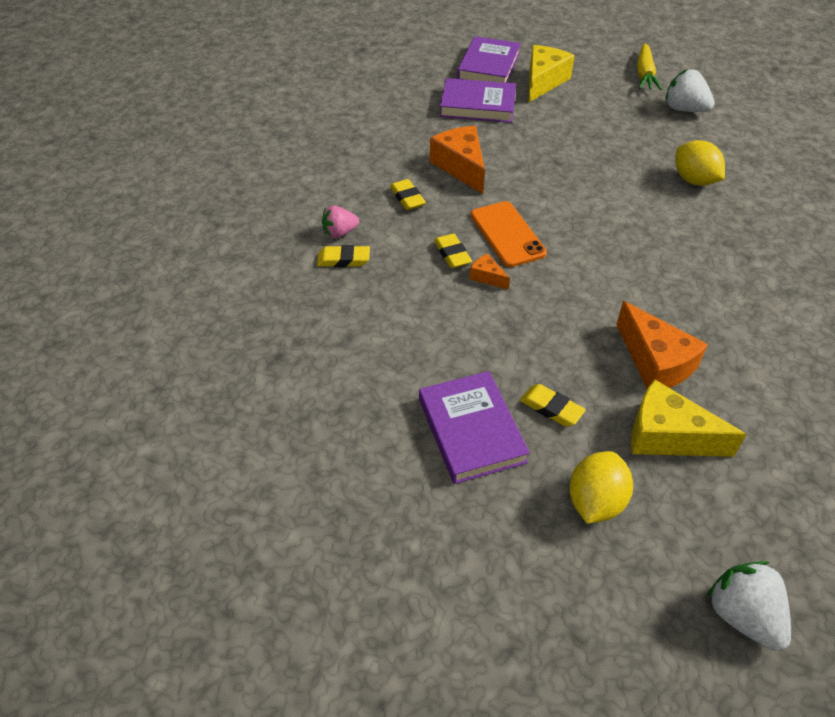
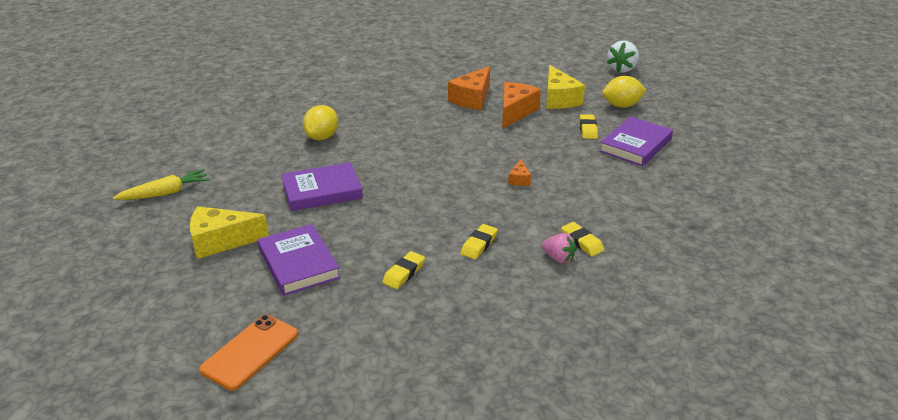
camera: 125 degrees left, 15 degrees down
orange cheese [430,126,485,194] -> orange cheese moved to [448,66,490,110]
yellow eraser [434,233,472,268] -> yellow eraser moved to [382,251,425,289]
purple book [457,36,521,83] -> purple book moved to [281,162,363,211]
orange phone [471,201,547,267] -> orange phone moved to [199,315,298,391]
white strawberry [666,69,715,112] -> none

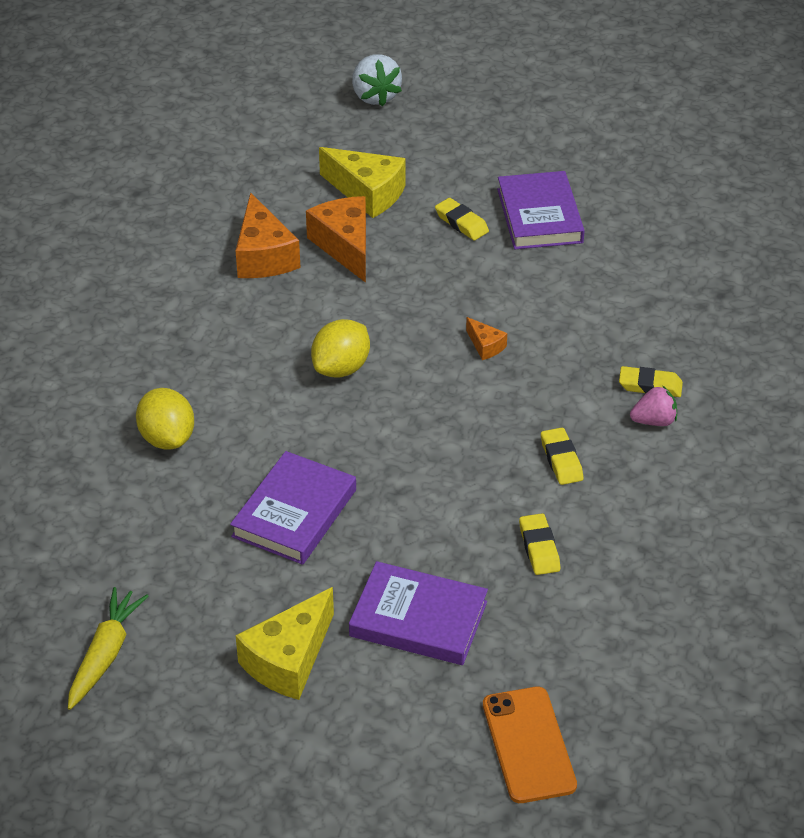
camera: 45 degrees left, 10 degrees up
yellow lemon [602,76,646,108] -> yellow lemon moved to [311,319,370,378]

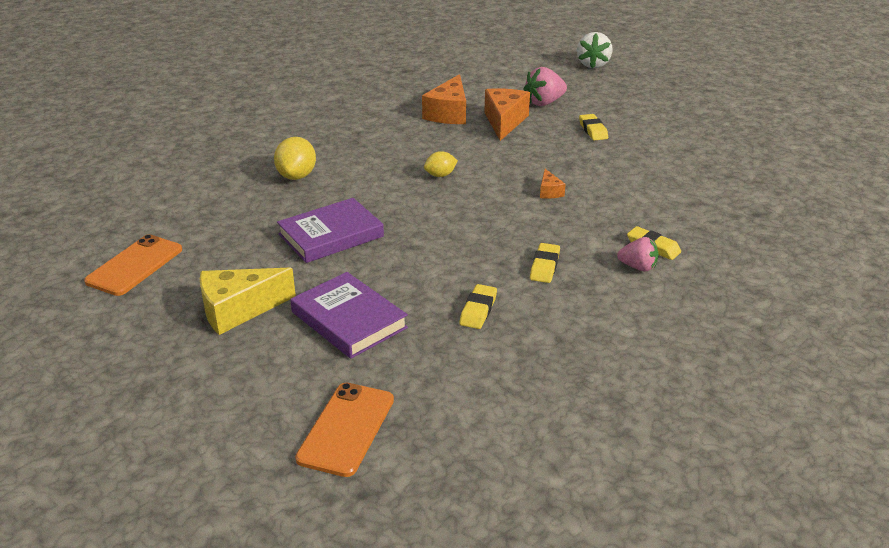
camera: 30 degrees right, 10 degrees down
yellow carrot [68,587,148,710] -> orange phone [84,234,182,296]
yellow lemon [311,319,370,378] -> yellow lemon [424,151,458,177], size x0.62
yellow cheese [319,147,406,218] -> pink strawberry [524,67,567,106]
purple book [497,171,585,249] -> none

